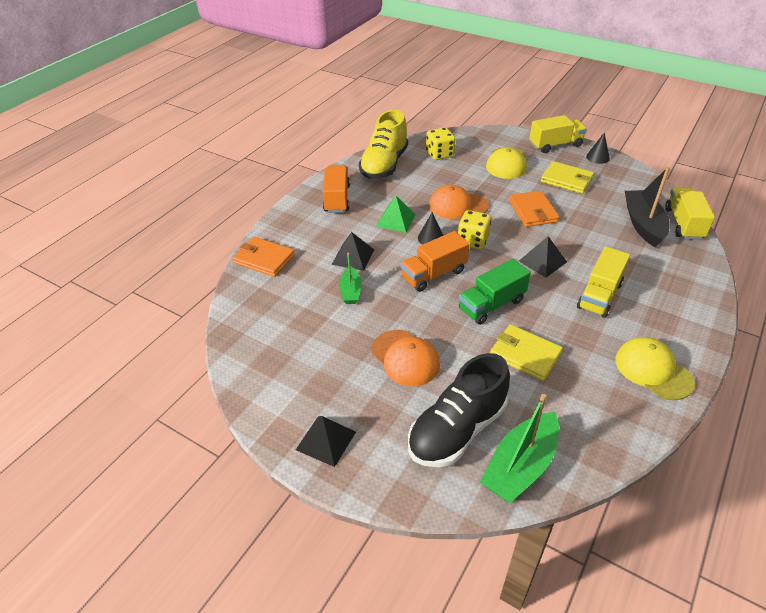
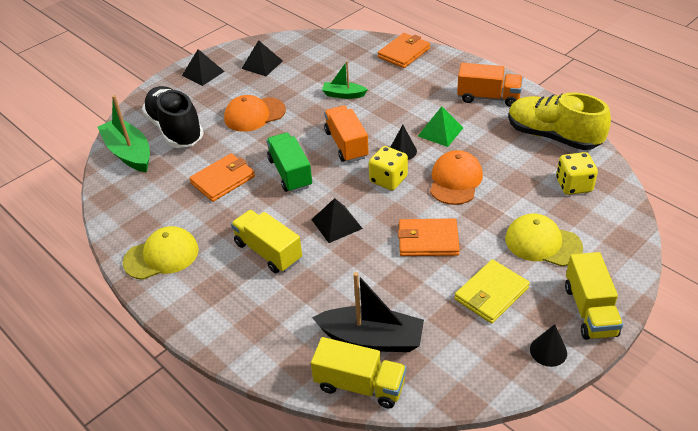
camera: 105 degrees right, 0 degrees up
black pyramid [332,232,374,271] -> black pyramid moved to [241,40,283,76]
yellow wallet [490,324,563,381] -> orange wallet [189,154,255,202]

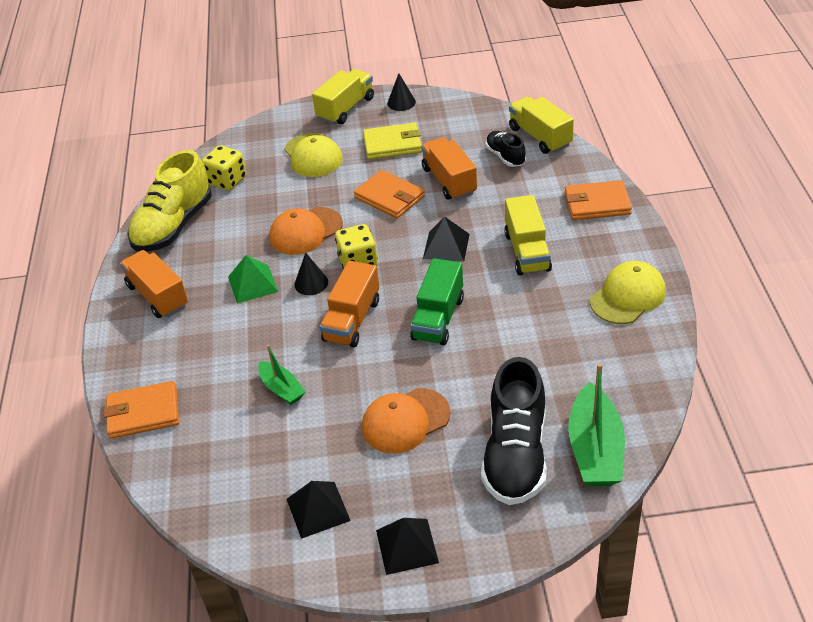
camera: 140 degrees left, 0 degrees up
yellow cap [123,226,199,280] -> yellow cap turned 120 degrees clockwise [590,261,666,324]
orange wallet [189,154,255,202] -> orange wallet moved to [565,180,632,220]
orange cap [224,95,286,132] -> orange cap turned 135 degrees clockwise [362,388,451,454]
black boat [312,272,424,352] -> black shoe [485,131,526,167]
yellow shoe [508,92,611,150] -> yellow shoe turned 45 degrees clockwise [127,150,212,252]
none -> orange truck [421,137,477,200]

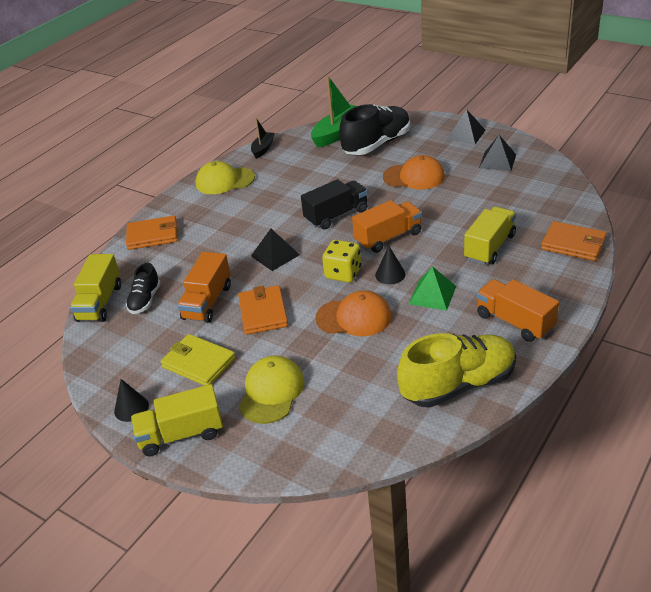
camera: 140 degrees left, 5 degrees down
orange truck [120,250,188,318] -> orange truck turned 135 degrees clockwise [476,279,559,342]
yellow dice [202,145,246,191] -> none
green boat [258,345,305,405] -> none
green truck [410,258,464,345] -> black truck [301,179,368,229]
yellow truck [504,195,552,276] -> yellow truck moved to [464,207,516,265]
orange wallet [565,180,632,220] -> orange wallet turned 45 degrees counterclockwise [126,215,178,250]
none -> black boat [251,118,275,159]

